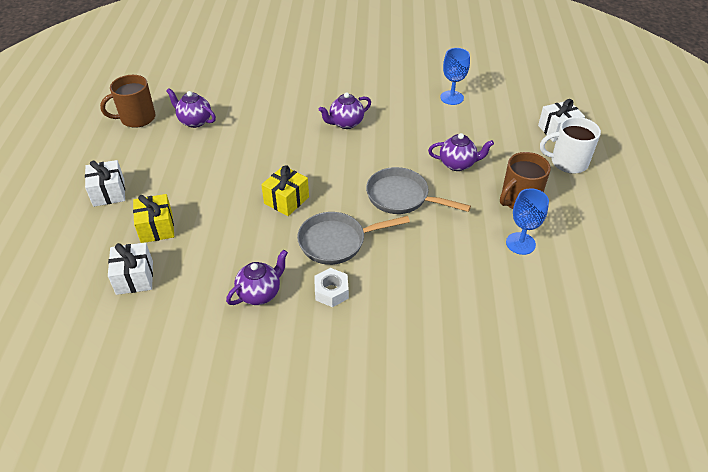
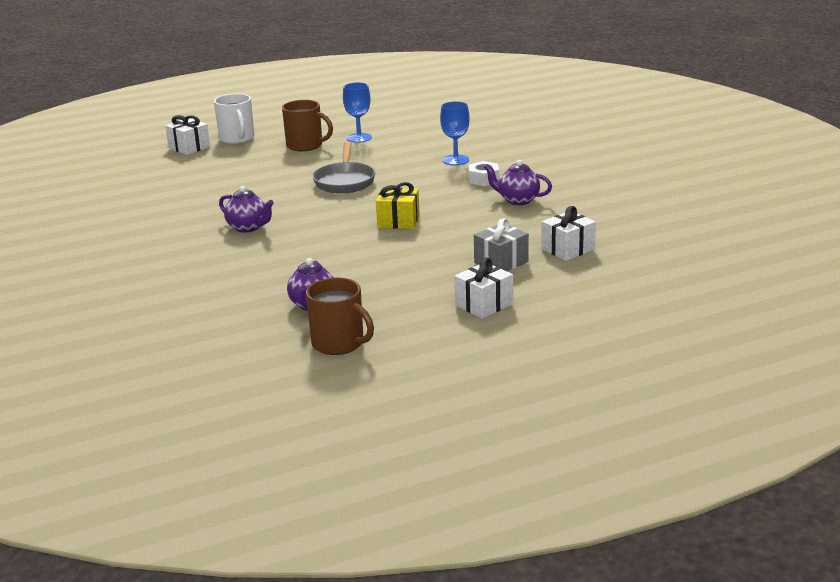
camera: 115 degrees left, 20 degrees down
yellow gift [133,194,174,243] -> grey gift [474,218,529,271]
grey pan [297,212,410,265] -> none
purple teapot [428,133,494,171] -> none
blue goblet [440,48,470,105] -> blue goblet moved to [440,101,470,165]

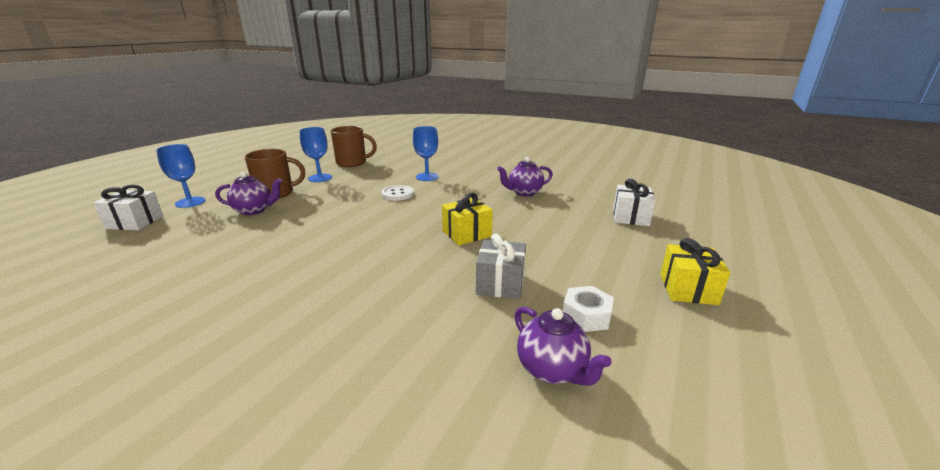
camera: 40 degrees left, 0 degrees up
white mug [214,93,255,144] -> blue goblet [156,144,205,208]
purple teapot [219,186,274,233] -> purple teapot moved to [215,172,282,215]
brown mug [306,278,374,355] -> brown mug moved to [331,126,377,167]
grey pan [312,142,375,194] -> none
white gift [454,257,513,319] -> yellow gift [660,238,731,305]
white nut [469,161,499,186] -> white nut moved to [563,286,614,332]
grey gift [474,218,529,271] -> grey gift moved to [476,233,526,299]
none -> white button [381,185,414,201]

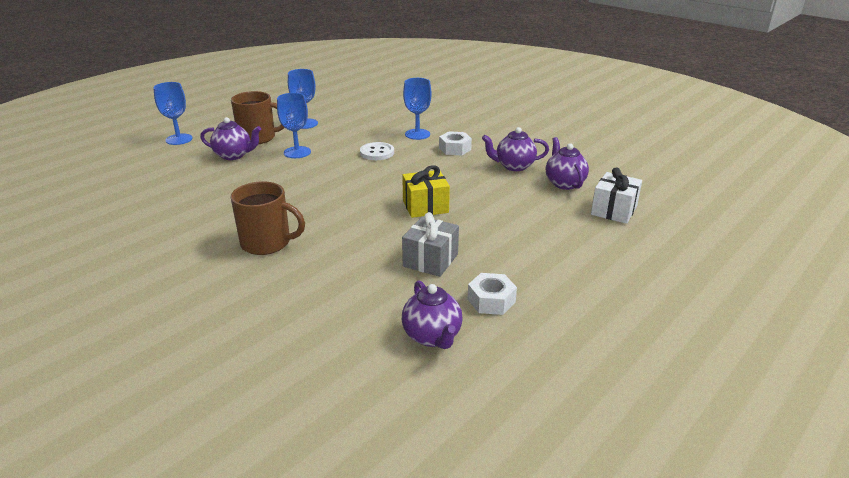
camera: 15 degrees right, 5 degrees up
white gift [93,185,163,230] -> none
brown mug [331,126,377,167] -> brown mug moved to [230,181,305,255]
yellow gift [660,238,731,305] -> none
none -> blue goblet [277,93,311,158]
none -> white nut [439,131,472,156]
none -> purple teapot [546,137,589,190]

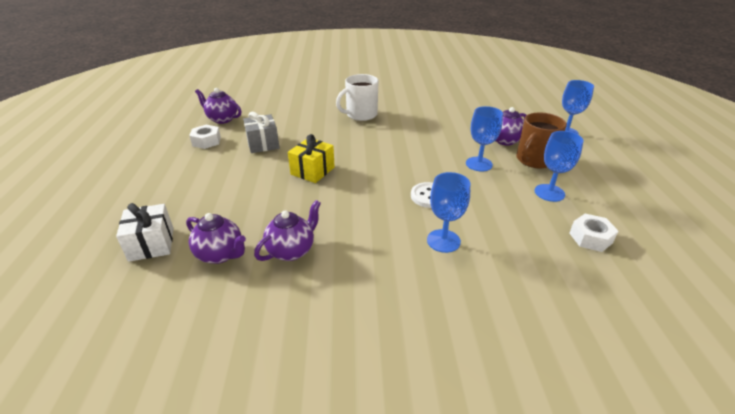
camera: 135 degrees right, 5 degrees up
brown mug [230,181,305,255] -> white mug [336,74,378,121]
white nut [439,131,472,156] -> white nut moved to [569,214,618,252]

